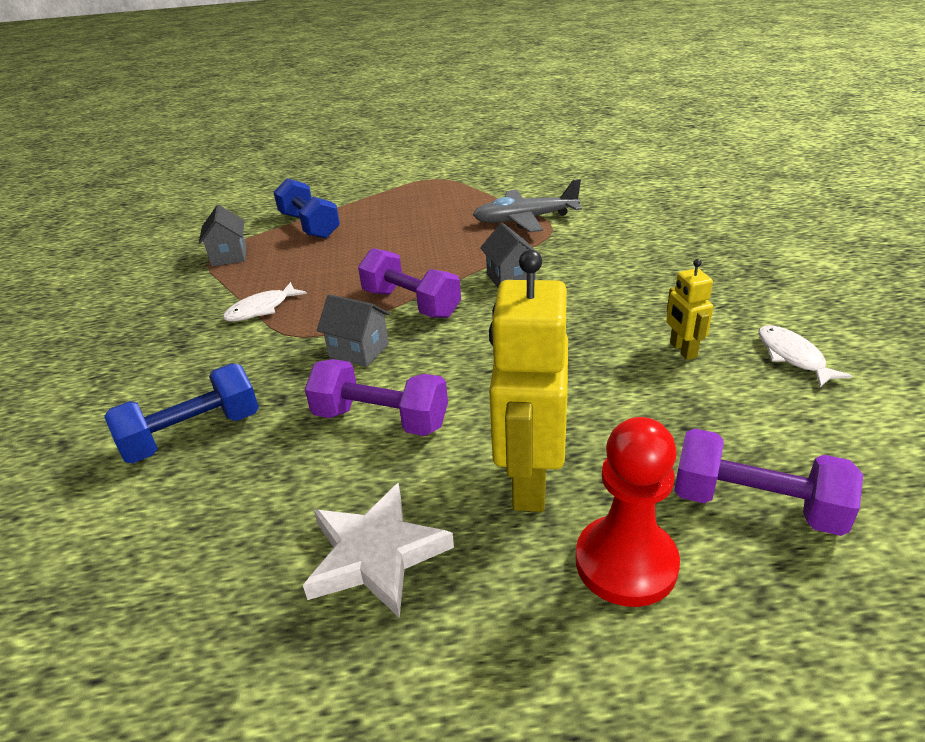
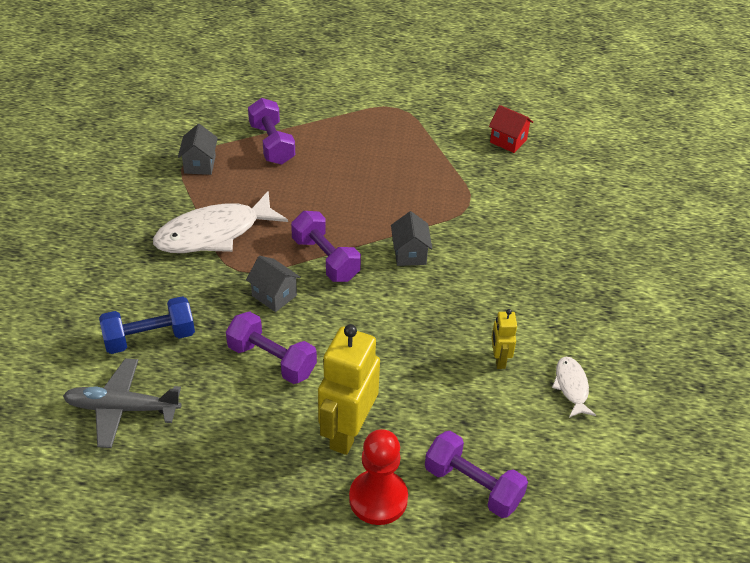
camera: 10 degrees right, 10 degrees up
white fish [223,282,307,322] -> white fish [153,191,288,253], size x2.03
blue dumbbell [274,178,340,239] -> purple dumbbell [248,98,295,165]
white star [303,483,454,618] -> none
grey plane [473,179,582,233] -> grey plane moved to [63,358,182,448]
none -> red house [489,105,533,153]

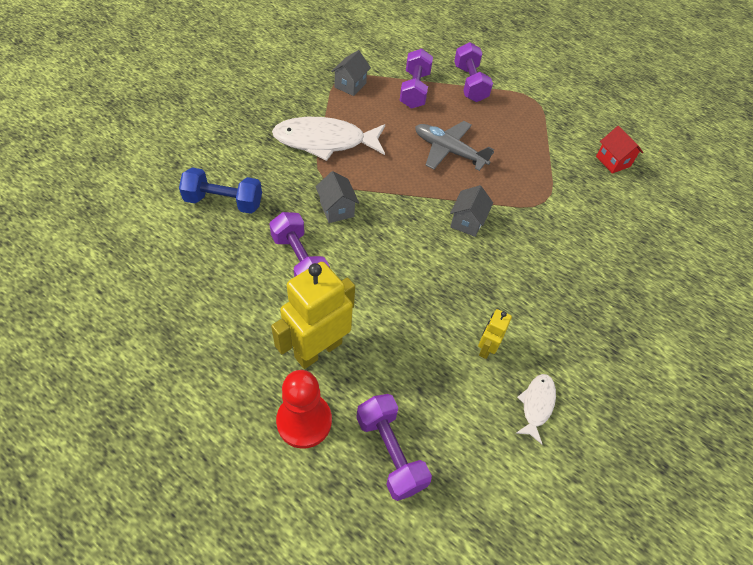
camera: 25 degrees right, 10 degrees up
grey plane [63,358,182,448] -> grey plane moved to [415,121,494,171]
purple dumbbell [291,211,361,282] -> purple dumbbell moved to [454,42,493,102]

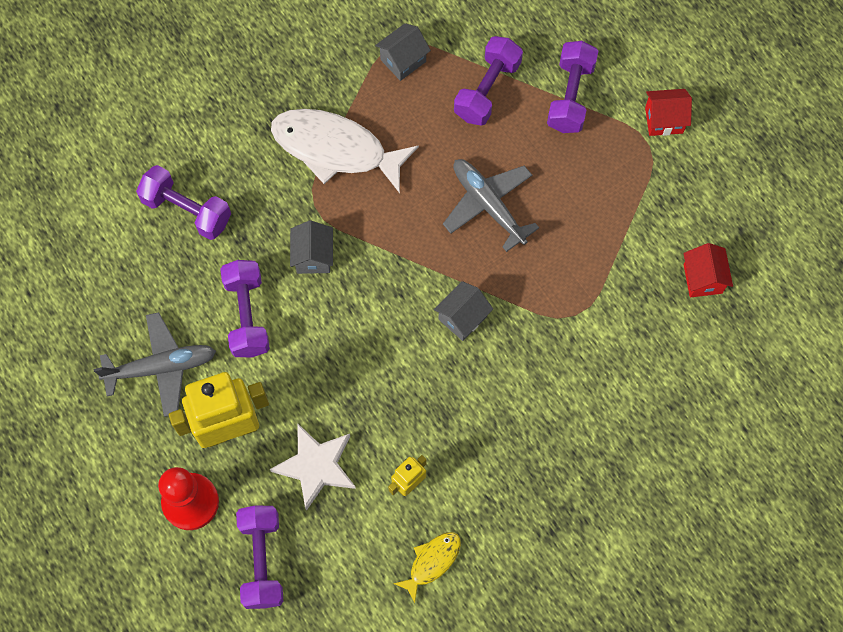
camera: 25 degrees right, 15 degrees up
blue dumbbell [179,167,262,214] -> purple dumbbell [136,165,231,240]
white fish [515,374,556,444] -> yellow fish [393,532,461,603]
none -> grey plane [94,312,216,417]
none -> white star [270,424,356,511]
none -> red house [645,89,692,136]

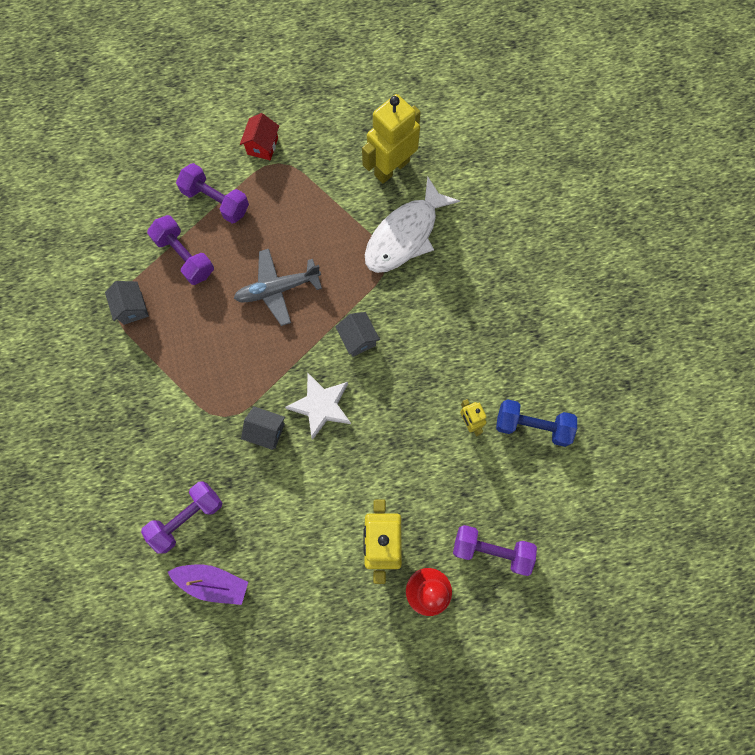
camera: 70 degrees left, 5 degrees up
grey plane [94,312,216,417] -> none
purple dumbbell [220,260,270,357] -> none
white star [270,424,356,511] -> white star moved to [285,373,351,440]
white fish [271,109,419,193] -> white fish moved to [365,177,460,273]
yellow fish [393,532,461,603] -> blue dumbbell [496,399,577,447]
red house [683,243,733,297] -> yellow robot [362,94,421,184]
none -> purple boat [168,564,248,605]

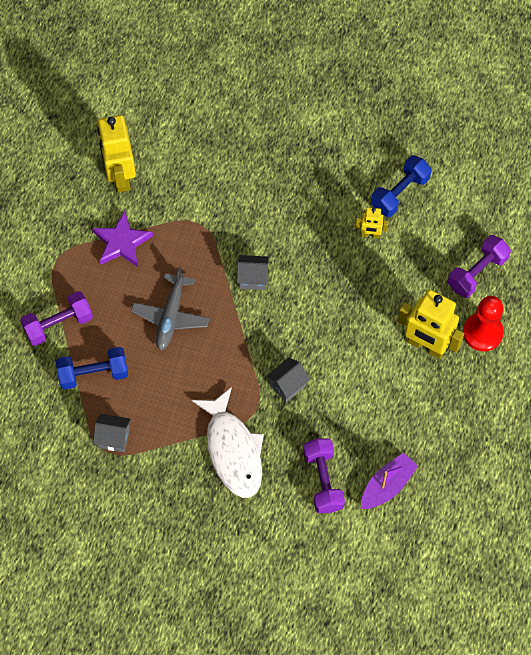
camera: 60 degrees left, 10 degrees down
purple dumbbell [147,215,214,285] -> blue dumbbell [56,347,128,390]
red house [240,113,279,160] -> none
white star [285,373,351,440] -> none
white fish [365,177,460,273] -> white fish moved to [192,387,264,498]
none -> purple star [92,211,153,267]

